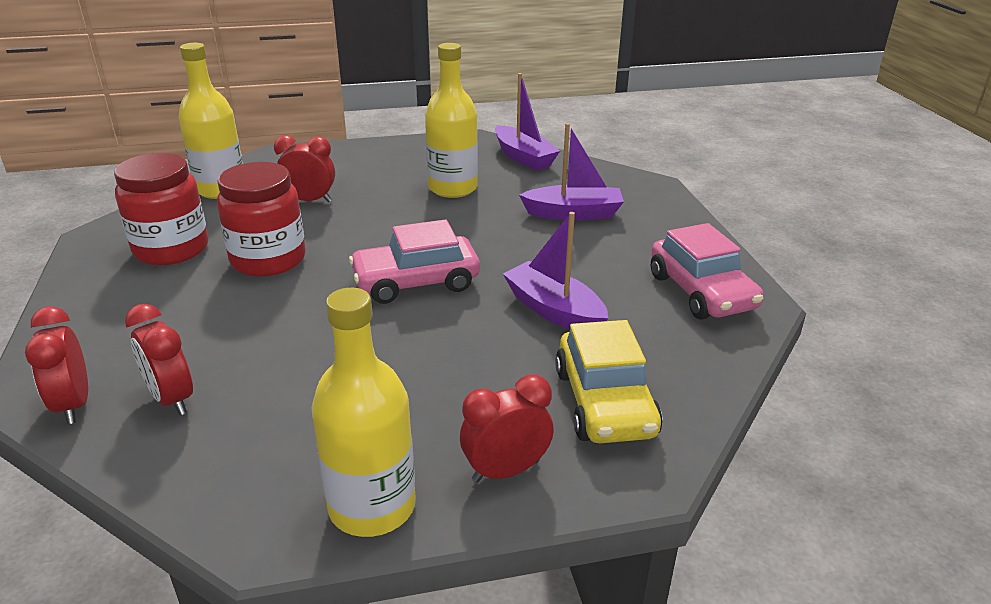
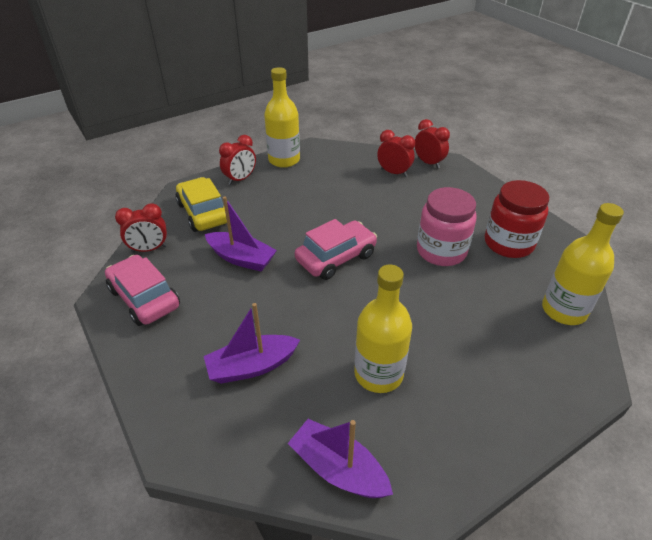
camera: 160 degrees right, 10 degrees up
red jar [217,162,306,277] -> pink jar [417,187,476,266]
red clock [274,135,335,202] -> red clock moved to [115,203,167,253]

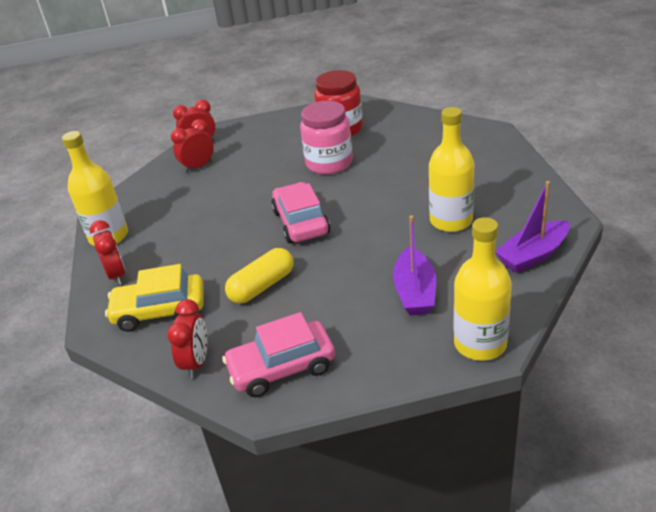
camera: 65 degrees left, 5 degrees down
purple boat [205,197,277,271] -> yellow capsule [225,248,294,304]
yellow bottle [542,203,624,325] -> yellow bottle moved to [454,217,512,361]

